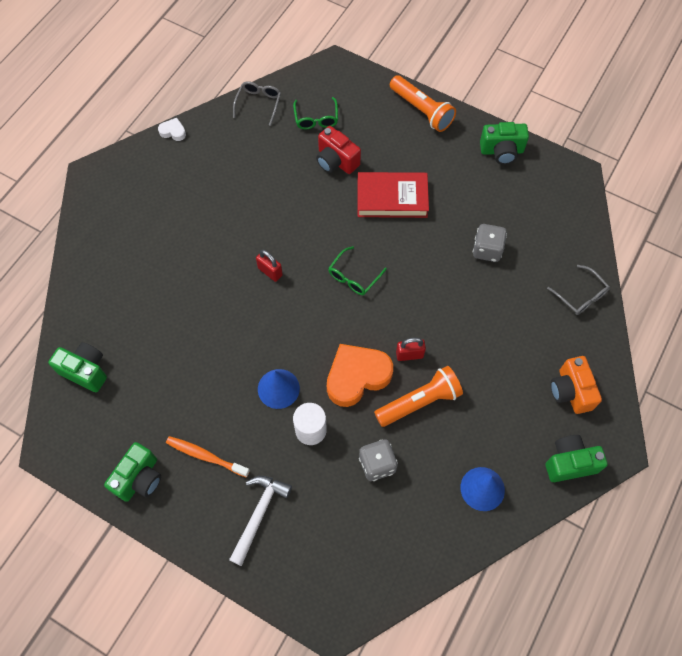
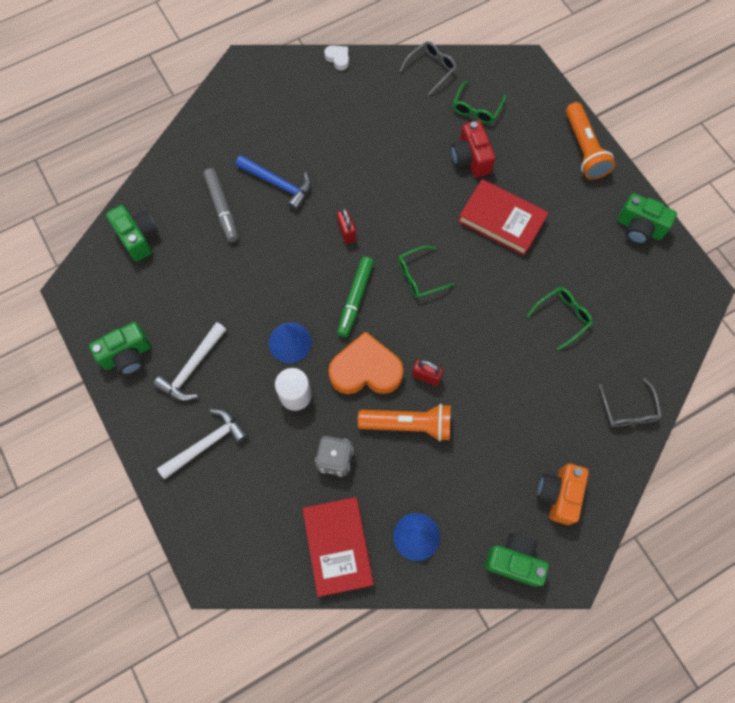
camera: 30 degrees right, 5 degrees up
orange toothbrush [166,436,250,478] -> white hammer [153,322,227,401]
grey dice [473,224,507,262] -> green glasses [527,287,593,350]
none -> grey marker [203,168,238,242]
none -> blue hammer [236,155,311,211]
none -> red book [302,497,374,597]
none -> green marker [337,257,374,337]

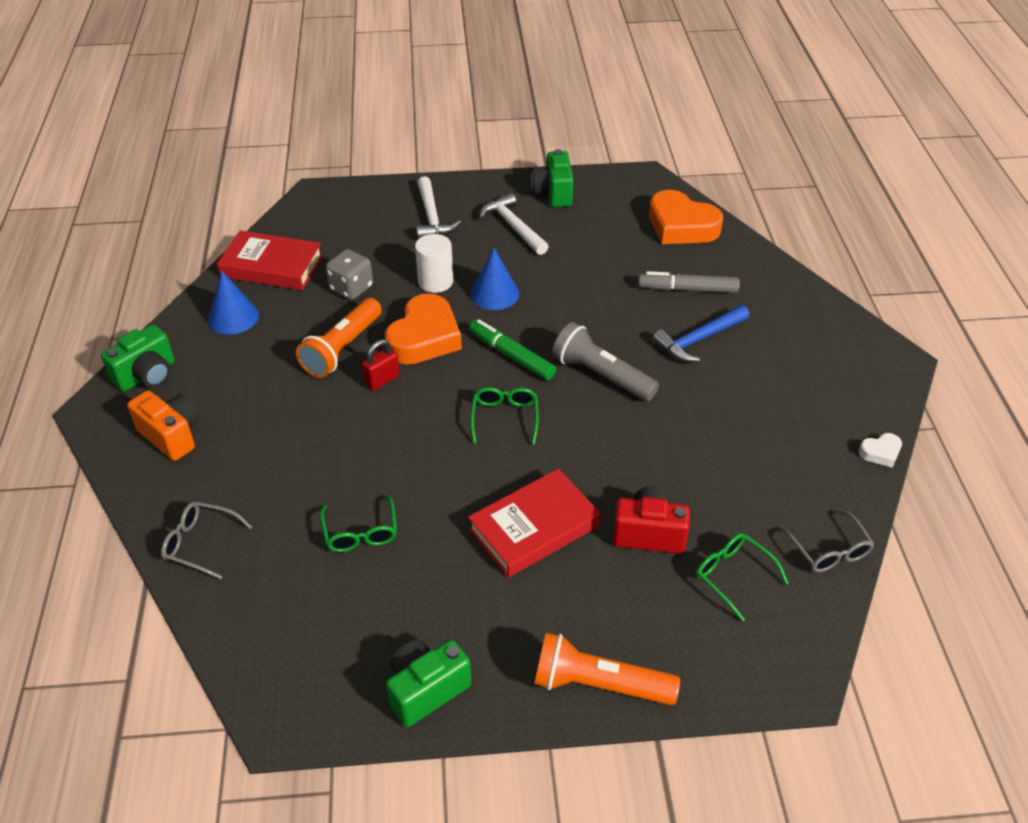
camera: 115 degrees right, 25 degrees down
green camera [106,205,158,262] -> orange heart [649,190,723,244]
red padlock [337,207,356,244] -> grey flashlight [552,322,659,401]

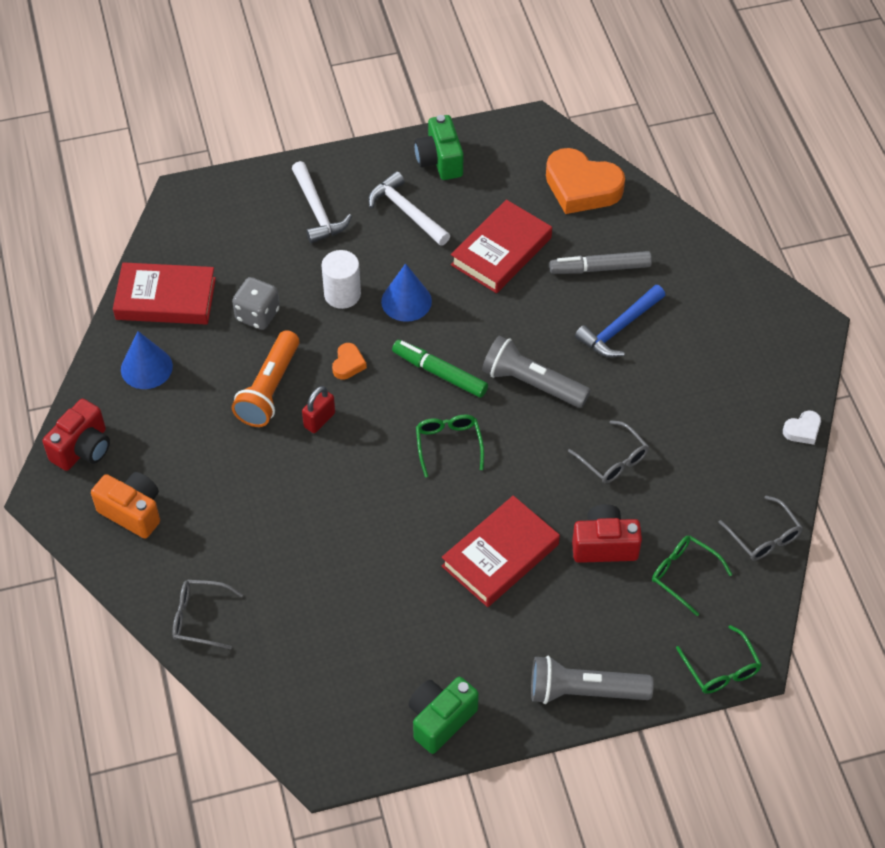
camera: 10 degrees left, 10 degrees up
green camera [101,325,175,392] -> red camera [42,399,110,471]
green glasses [320,494,397,552] -> green glasses moved to [676,625,762,694]
orange heart [385,293,462,364] -> orange heart [332,343,367,380], size x0.45
orange flashlight [534,633,680,705] -> grey flashlight [531,656,654,704]
none -> red book [451,200,552,293]
none -> grey glasses [568,420,649,484]

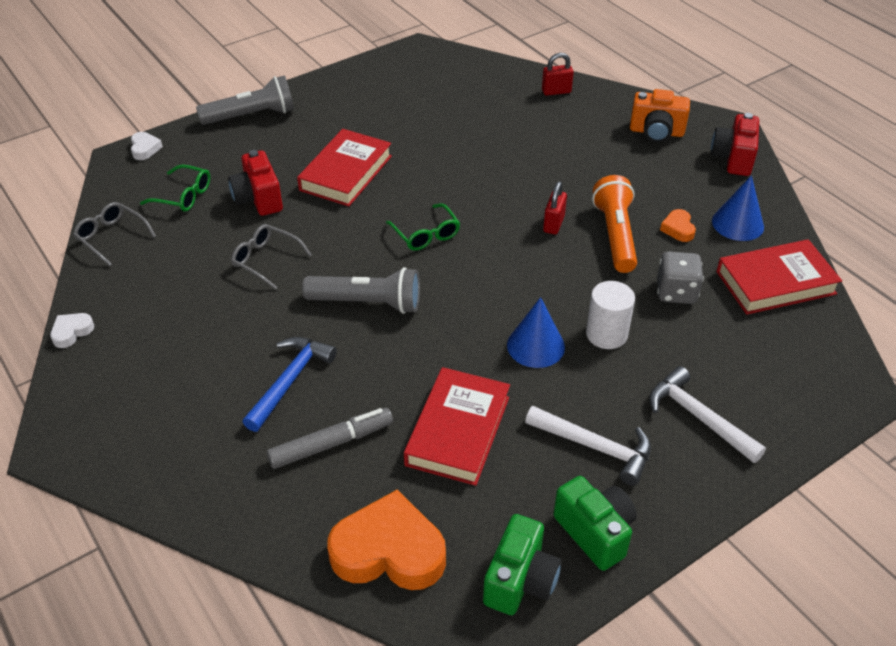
camera: 160 degrees right, 10 degrees down
grey glasses [173,580,243,650] -> red padlock [542,53,574,96]
orange heart [332,343,367,380] -> orange heart moved to [660,209,696,242]
green marker [392,340,488,398] -> none
green camera [408,677,479,754] -> green camera moved to [483,514,561,615]
red camera [572,504,642,563] -> red camera turned 90 degrees clockwise [228,150,283,216]
green glasses [676,625,762,694] -> white heart [131,132,163,160]

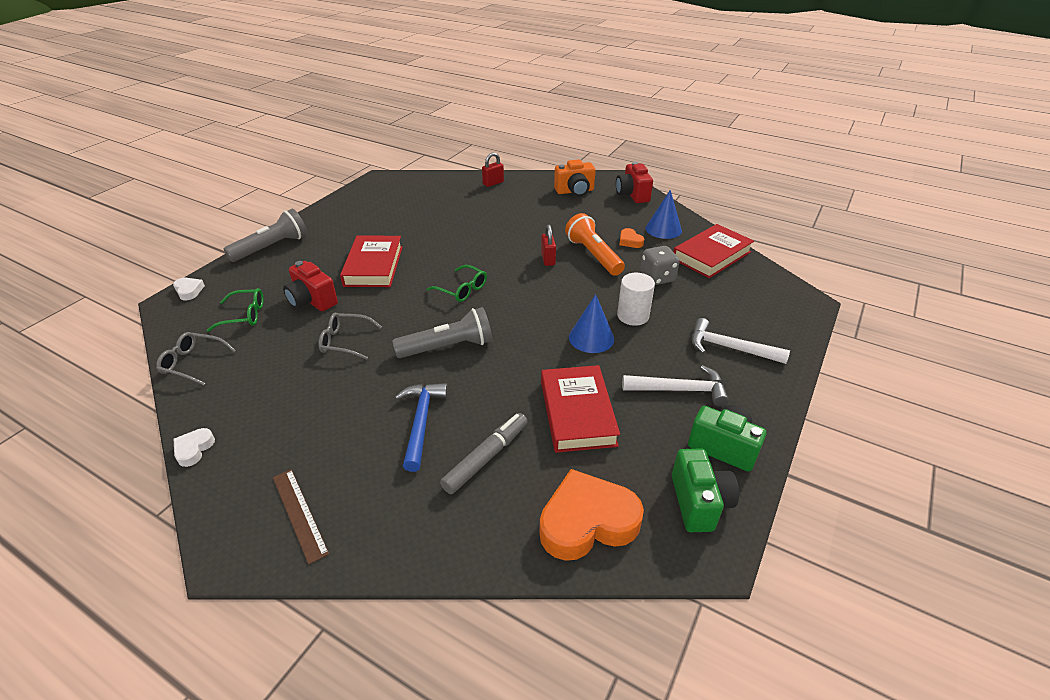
camera: 25 degrees left, 5 degrees down
none -> brown ruler [273,469,329,564]

